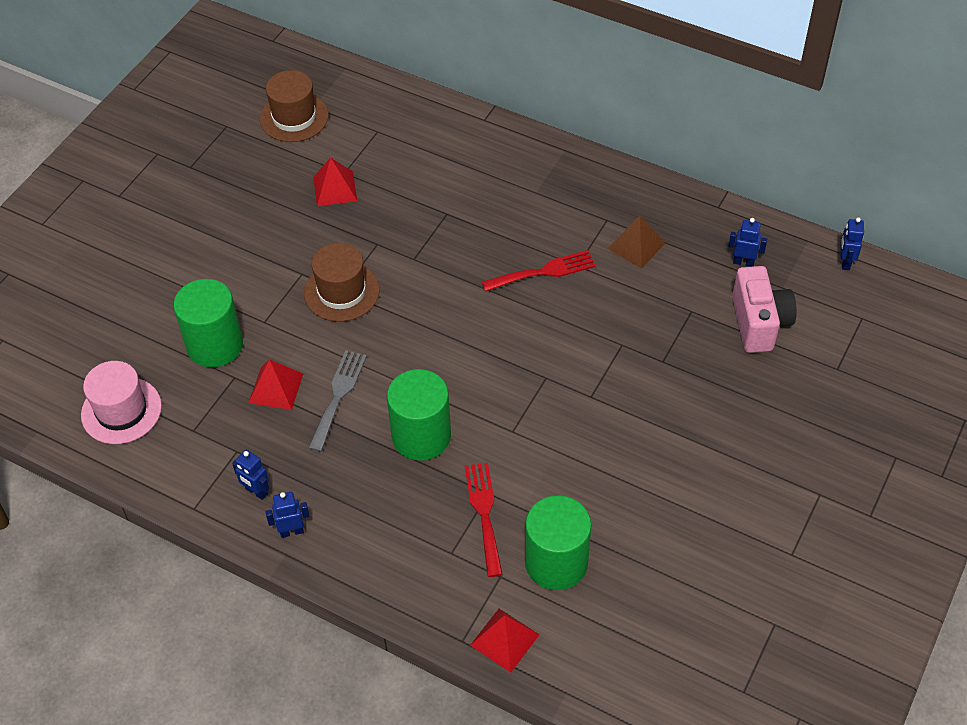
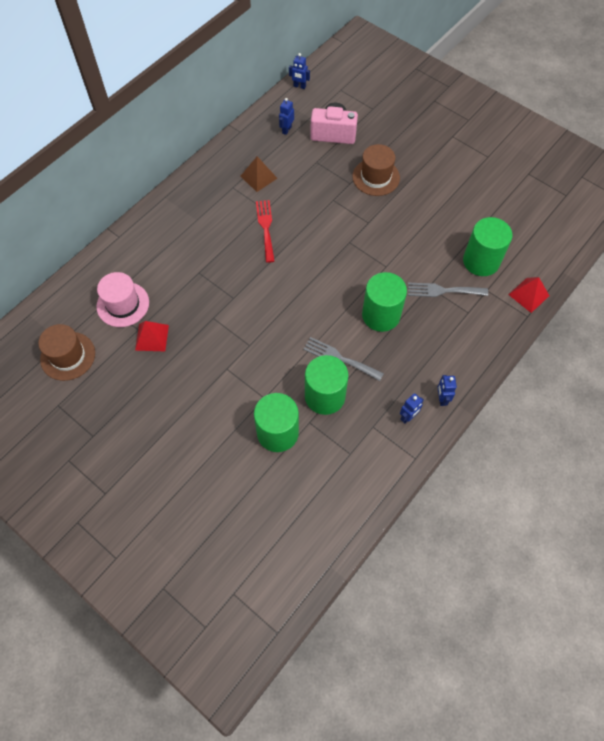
camera: 80 degrees left, 10 degrees up
pink hat [81,361,162,444] -> pink hat moved to [96,272,149,327]
red pyramid [249,359,303,410] -> green cylinder [305,355,349,415]
brown hat [304,243,380,322] -> brown hat moved to [352,144,400,196]
red fork [465,463,503,577] -> grey fork [408,283,488,297]

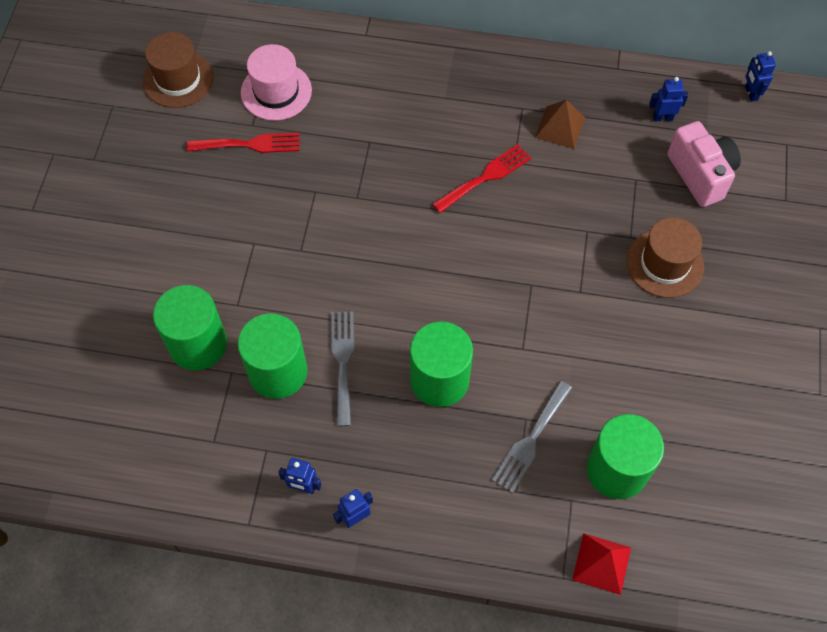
camera: 60 degrees right, 0 degrees up
red pyramid [135,321,169,351] -> red fork [187,133,300,153]
grey fork [408,283,488,297] -> grey fork turned 120 degrees counterclockwise [492,381,572,493]

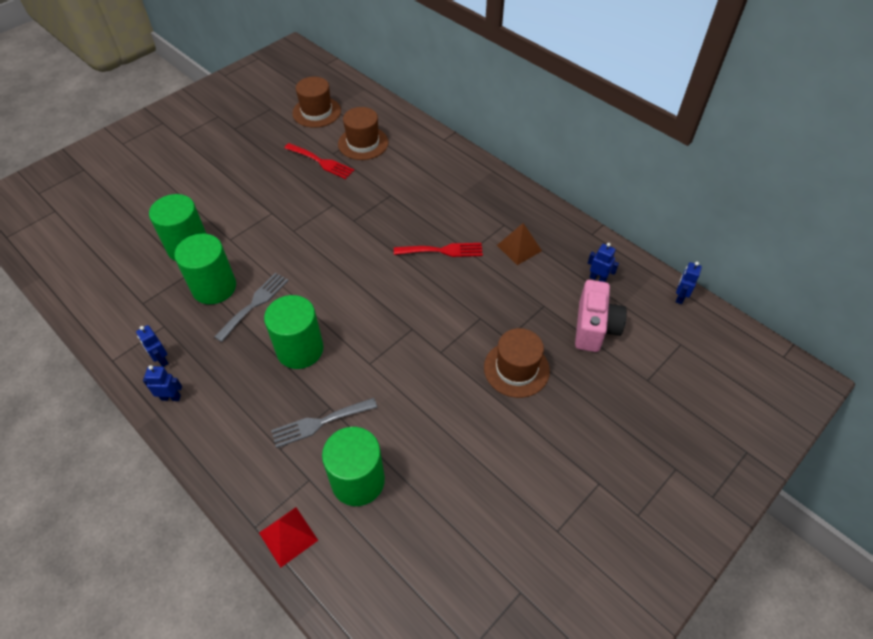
camera: 35 degrees right, 10 degrees down
pink hat [241,44,312,121] -> brown hat [338,107,389,160]

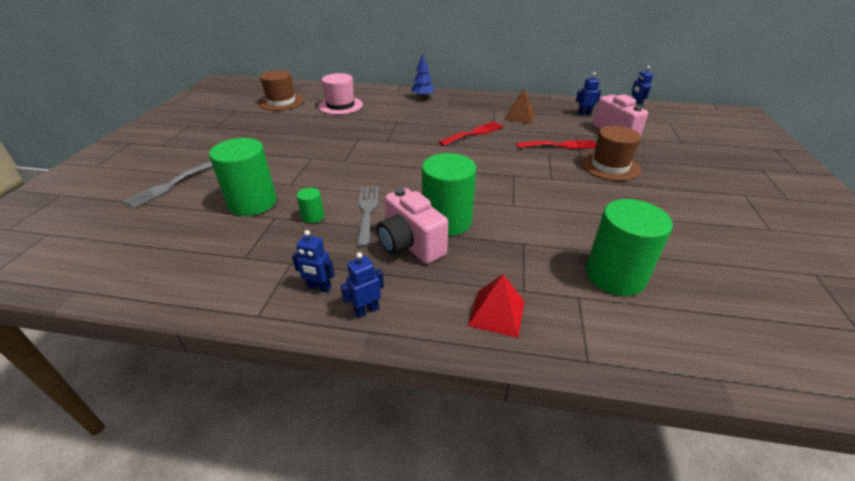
camera: 35 degrees left, 15 degrees down
green cylinder [175,234,236,304] -> green cylinder [297,188,324,223], size x0.45
red pyramid [259,507,318,568] -> red pyramid moved to [468,274,525,338]
grey fork [271,398,378,448] -> grey fork moved to [123,161,212,208]
red fork [284,143,354,179] -> red fork moved to [516,140,596,149]
brown hat [338,107,389,160] -> pink hat [318,73,363,115]
none -> pink camera [377,188,448,264]
none -> blue tree [411,53,434,99]

